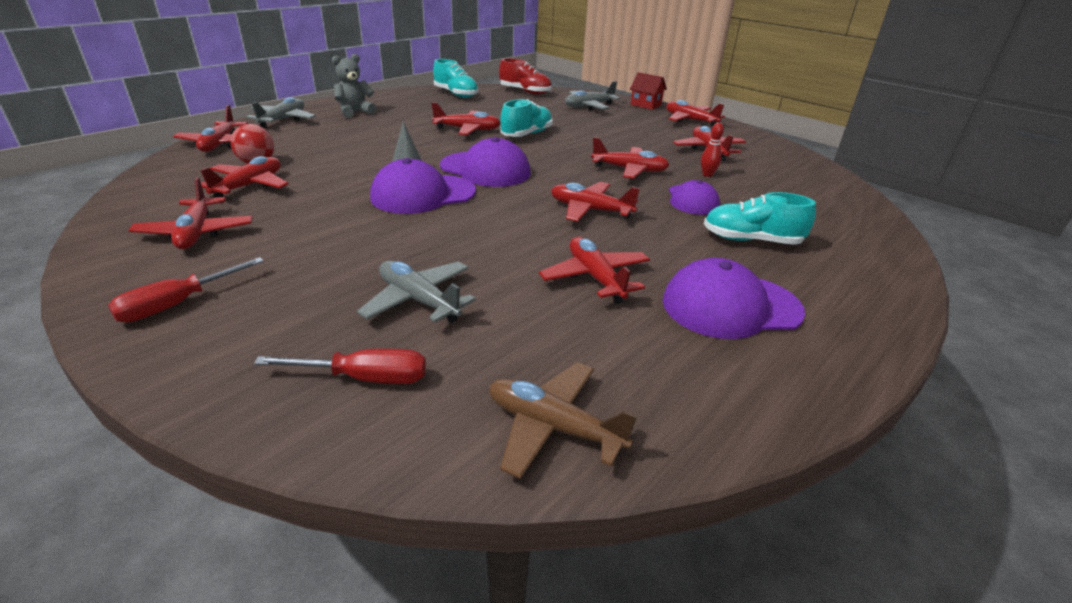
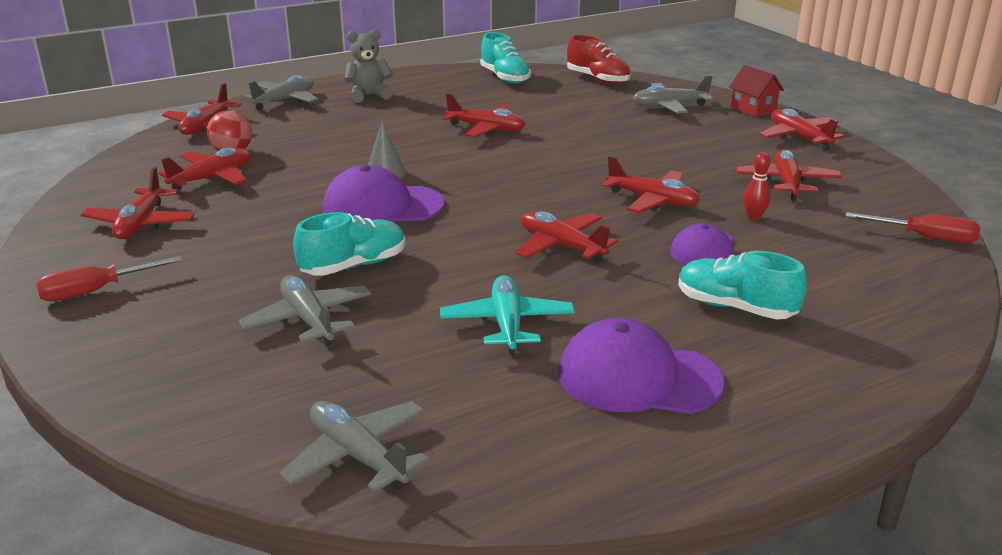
camera: 20 degrees right, 5 degrees down
red screwdriver [254,349,426,384] -> red screwdriver moved to [846,212,980,244]
purple cap [440,137,531,187] -> none
brown plane [489,362,638,479] -> grey plane [279,401,429,492]
turquoise shoe [500,99,553,137] -> turquoise shoe moved to [293,212,406,276]
red plane [539,237,650,304] -> turquoise plane [440,275,575,354]

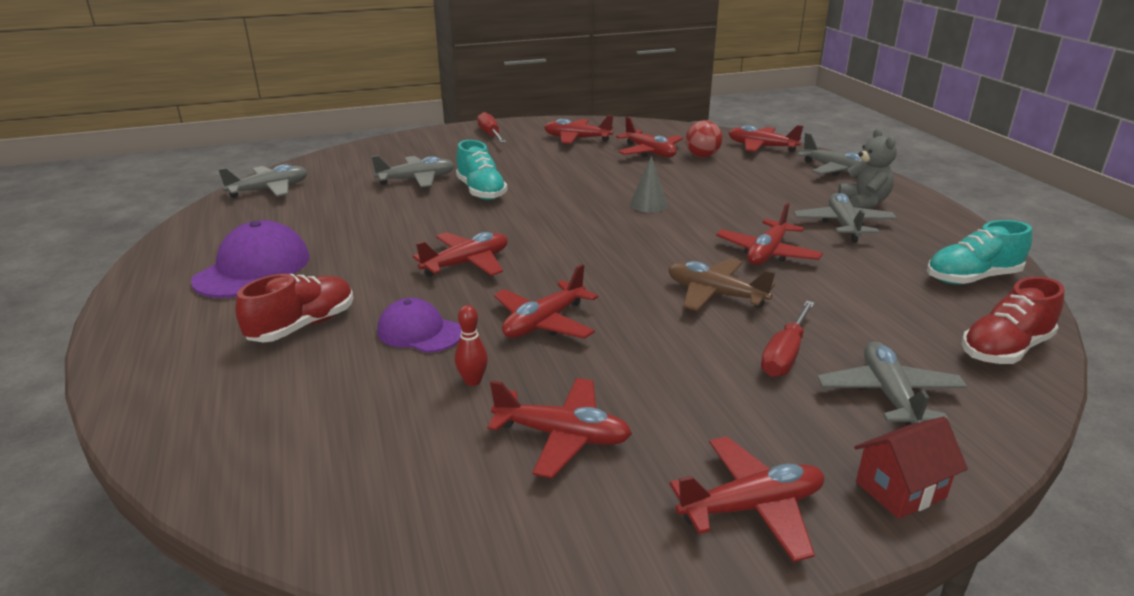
camera: 100 degrees right, 0 degrees up
purple cap [323,165,445,222] -> none
turquoise plane [440,275,575,354] -> none
turquoise shoe [678,251,807,320] -> red shoe [235,274,354,342]
red screwdriver [846,212,980,244] -> red screwdriver moved to [761,301,815,377]
none -> brown plane [668,258,775,311]
none -> grey plane [794,193,897,242]

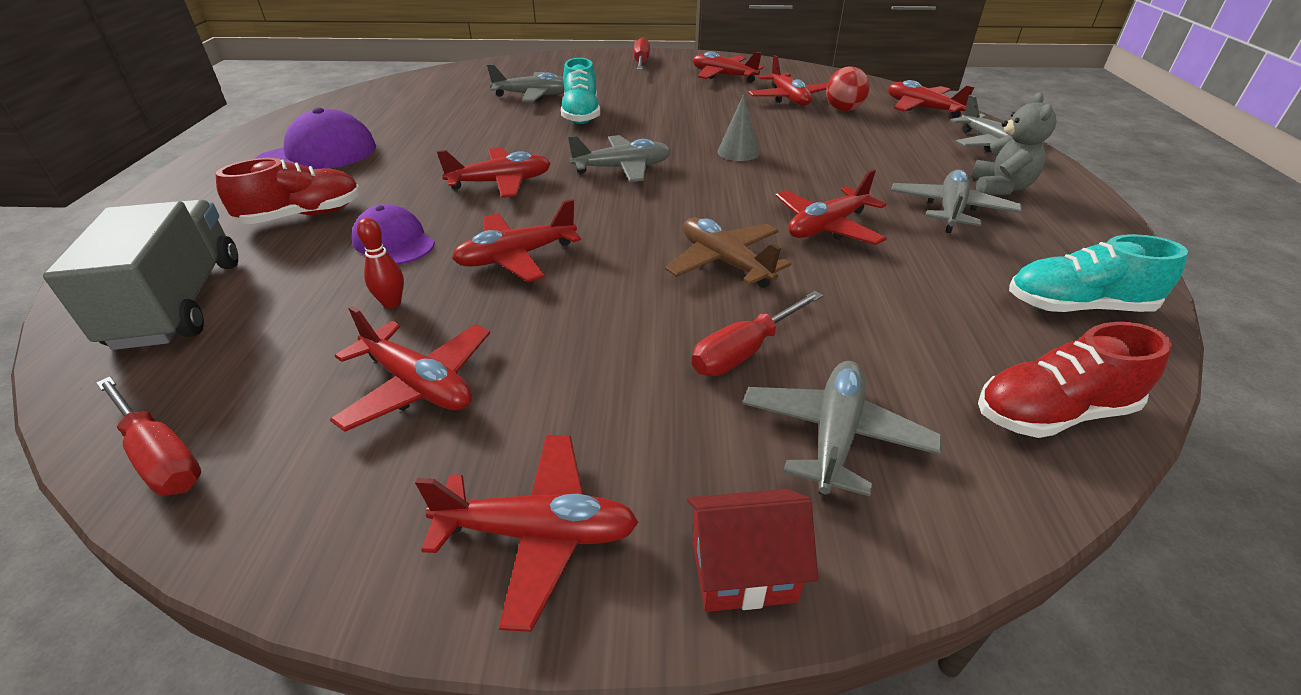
camera: 20 degrees right, 10 degrees up
grey plane [218,164,308,198] -> grey plane moved to [568,135,671,182]
none -> grey truck [43,199,238,350]
none -> red screwdriver [96,377,201,496]

